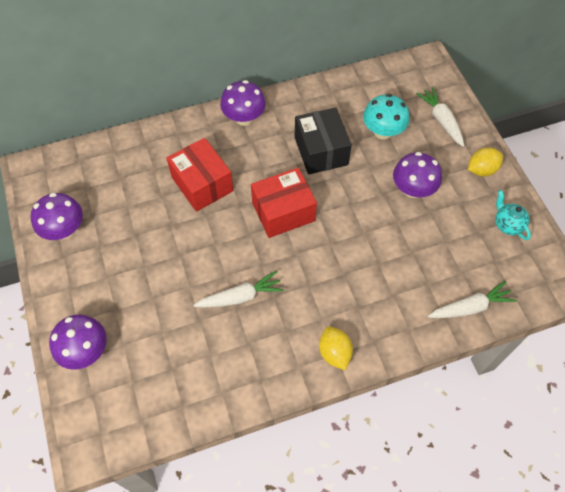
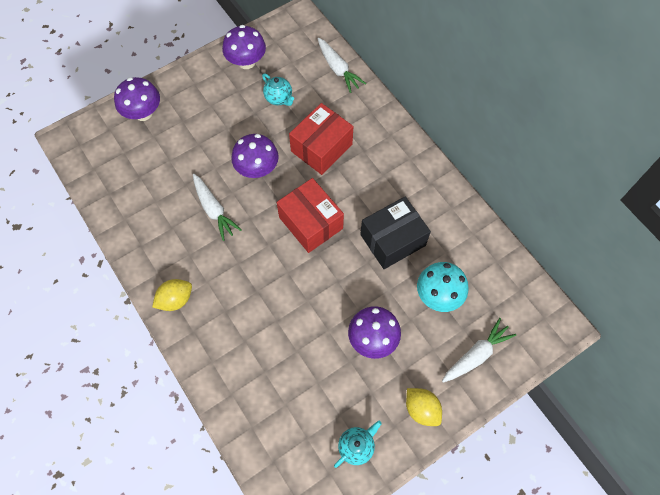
camera: 75 degrees right, 5 degrees up
purple mushroom [220,80,266,126] -> purple mushroom moved to [231,134,279,178]
white carrot [428,281,517,318] -> white carrot moved to [318,38,366,93]
none -> turquoise teapot [262,73,294,106]

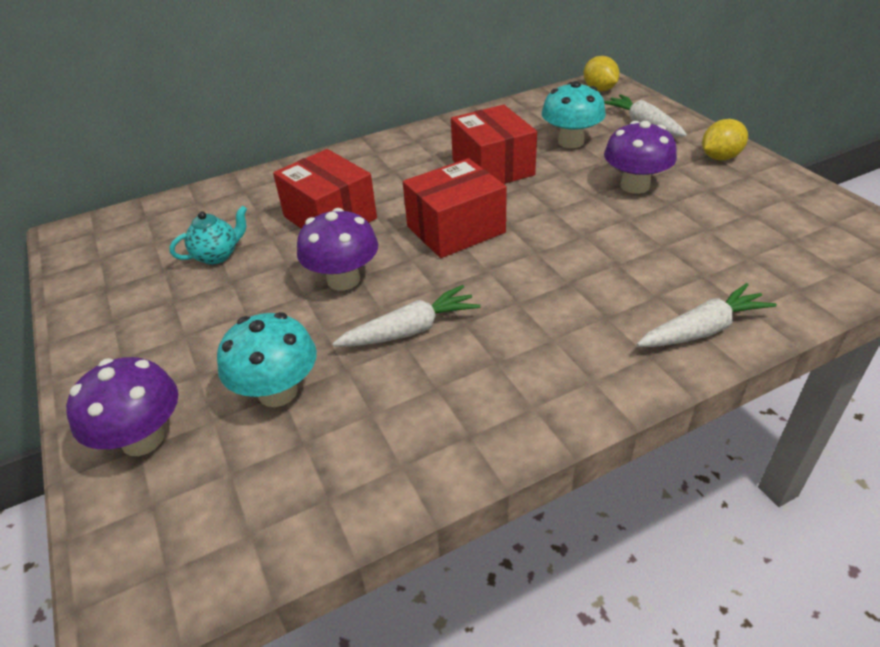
camera: 80 degrees left, 25 degrees down
yellow lemon [152,279,192,311] -> yellow lemon moved to [583,56,620,91]
purple mushroom [222,25,266,69] -> none
white carrot [318,38,366,93] -> white carrot moved to [637,283,777,347]
turquoise teapot [334,421,382,468] -> none
black box [360,196,431,269] -> red box [451,105,537,184]
none -> turquoise mushroom [217,312,317,407]

